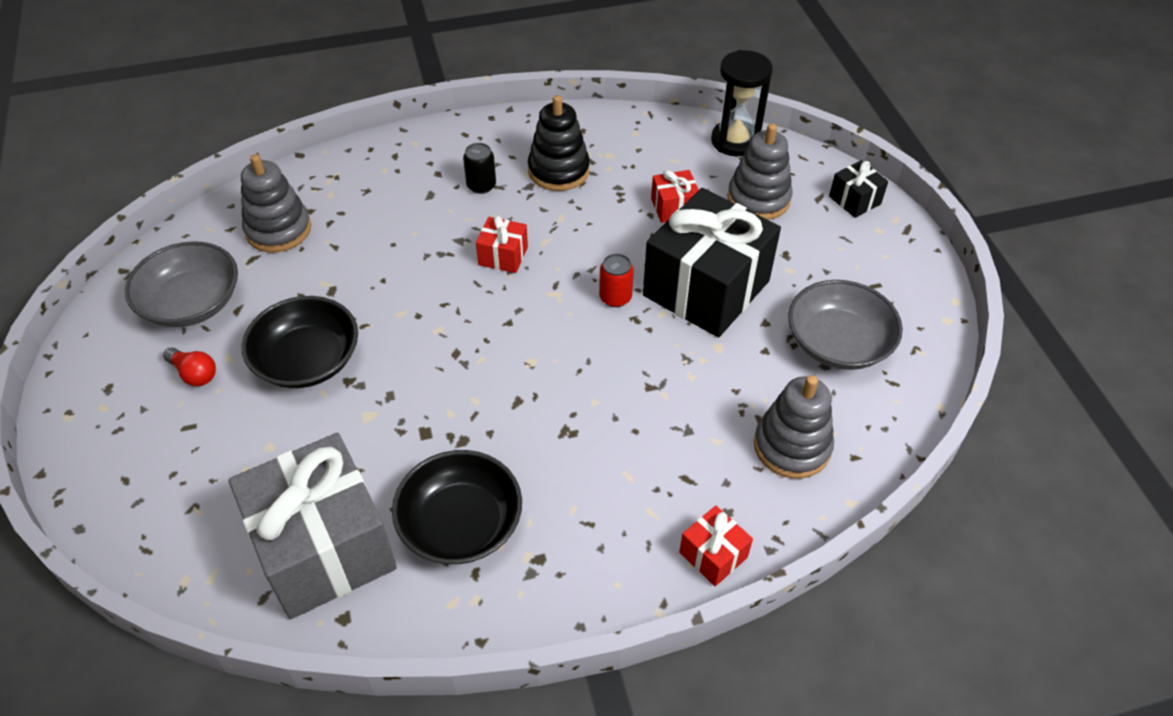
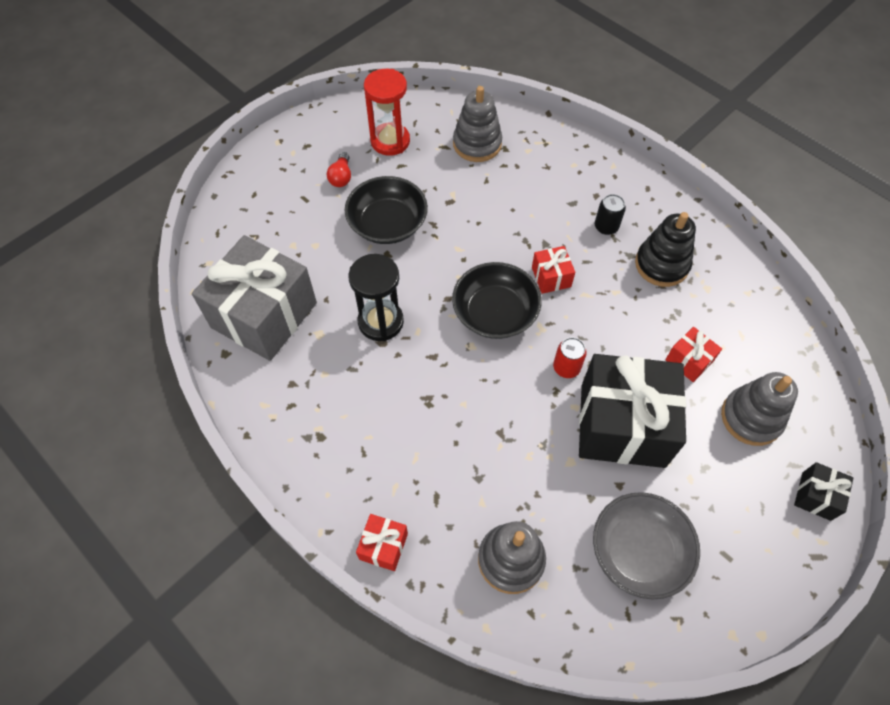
camera: 60 degrees right, 10 degrees up
grey bowl [125,241,238,327] -> red hourglass [364,69,410,156]
black bowl [392,450,522,564] -> black bowl moved to [452,262,542,339]
black hourglass [711,50,773,156] -> black hourglass moved to [348,254,404,341]

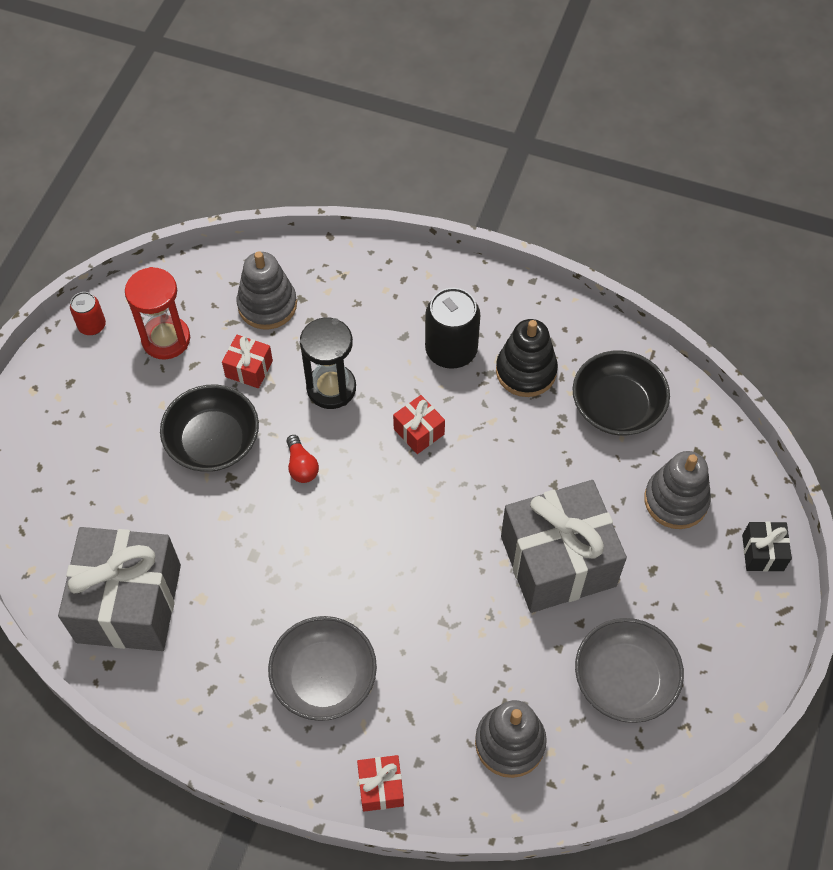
camera: 25 degrees left, 0 degrees up
red light bulb [327,152,351,187] -> red light bulb moved to [287,435,319,483]
black hourglass [348,254,404,341] -> black hourglass moved to [300,317,356,409]
black bowl [452,262,542,339] -> black bowl moved to [573,351,670,435]
red can [553,337,587,378] -> red can moved to [70,292,106,335]
black gift [579,354,686,468] -> grey gift [501,480,627,613]
black can [595,194,626,235] -> black can [425,288,480,369], size x1.82
red gift [665,327,722,382] -> red gift moved to [222,334,273,388]
none -> grey bowl [268,616,377,721]

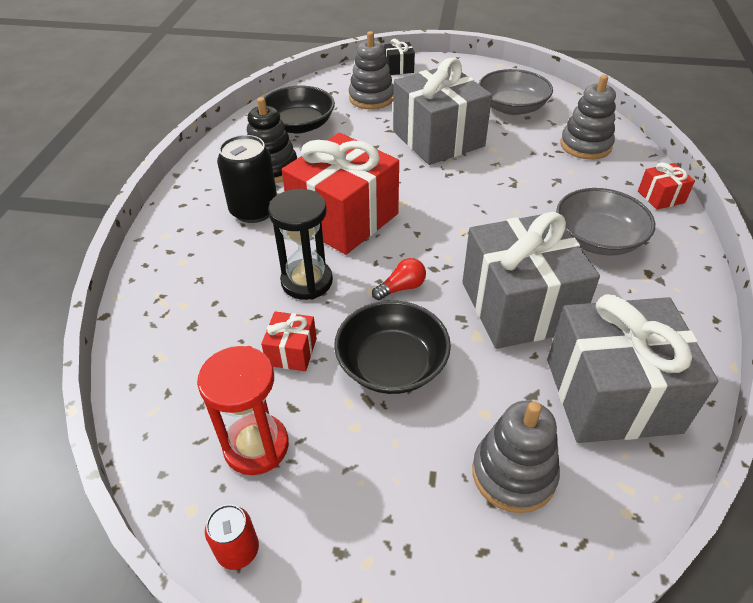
camera: 100 degrees left, 15 degrees down
grey stacking toy [237,251,297,329] -> grey stacking toy moved to [472,401,560,513]
red gift [393,395,445,454] -> red gift [282,133,399,255], size x2.32
none -> grey gift [463,212,600,349]

